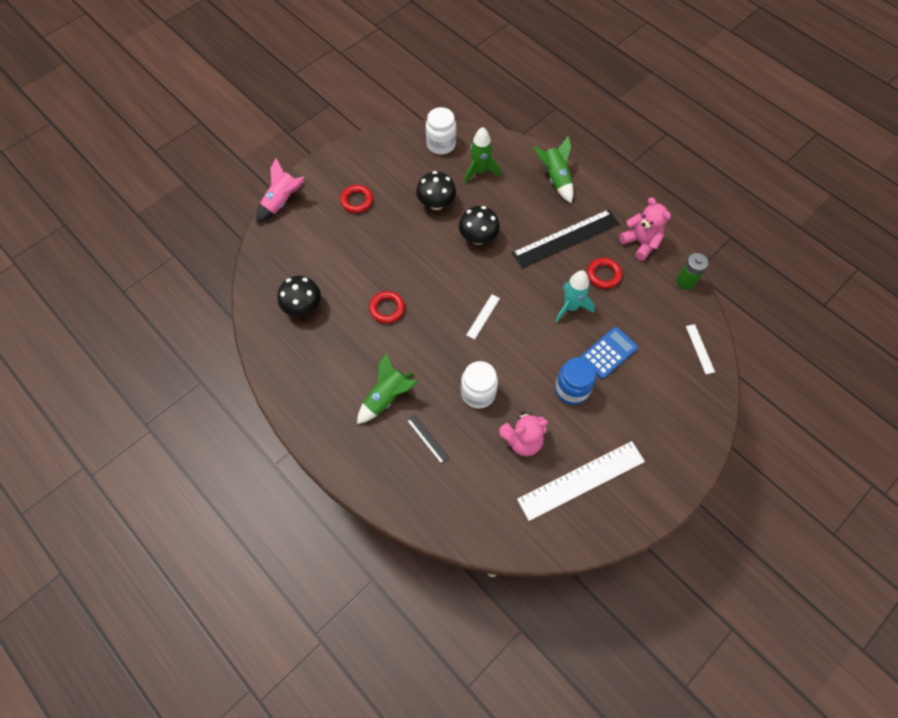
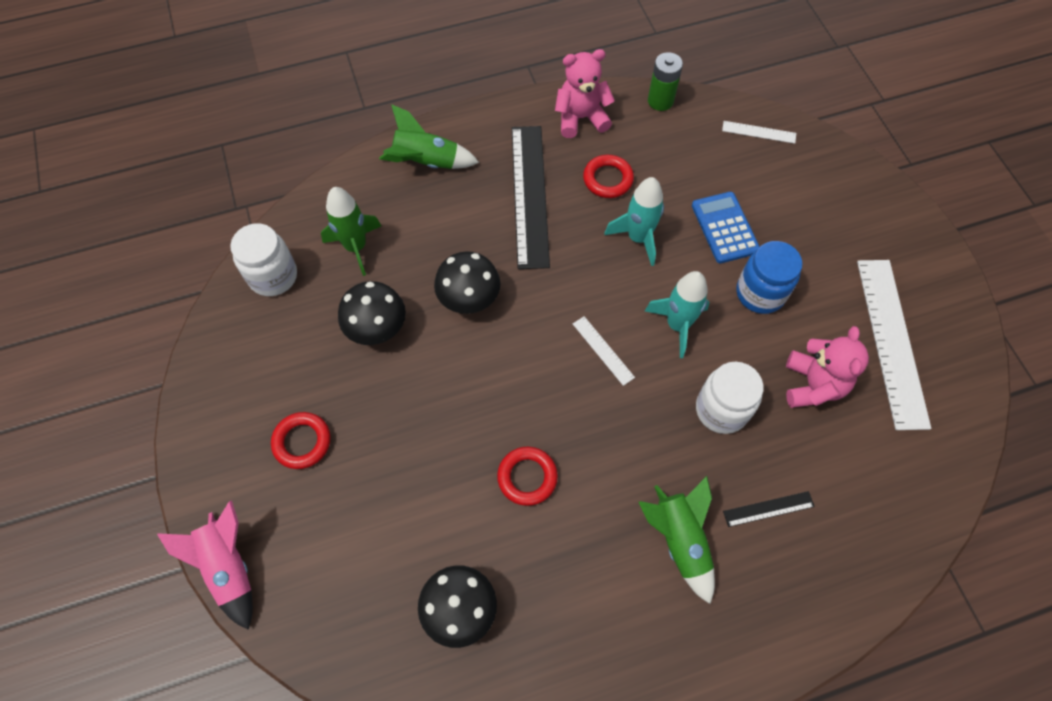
camera: 65 degrees left, 0 degrees up
none -> turquoise rocket [645,271,710,358]

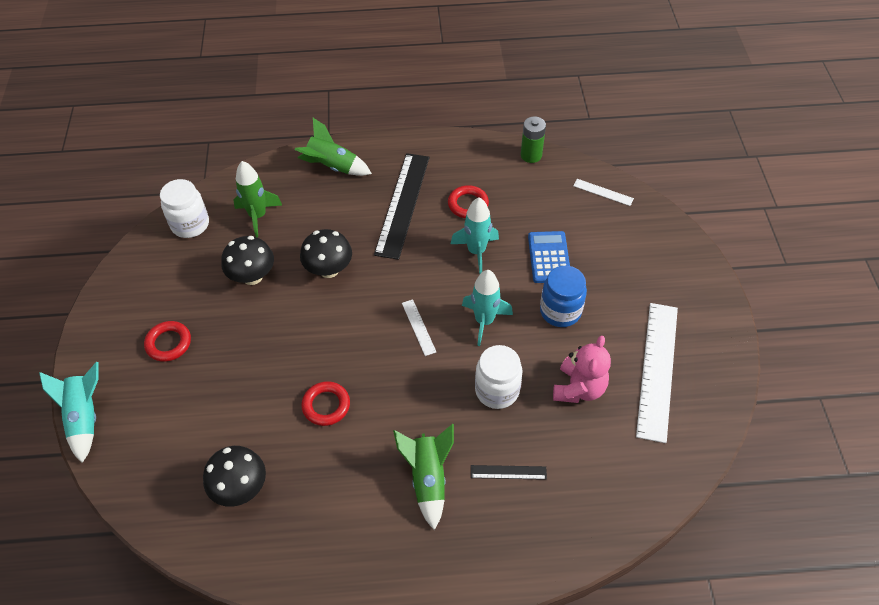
camera: 15 degrees right, 10 degrees down
pink rocket [157,500,253,630] -> turquoise rocket [39,362,99,463]
pink teddy bear [555,49,615,138] -> none

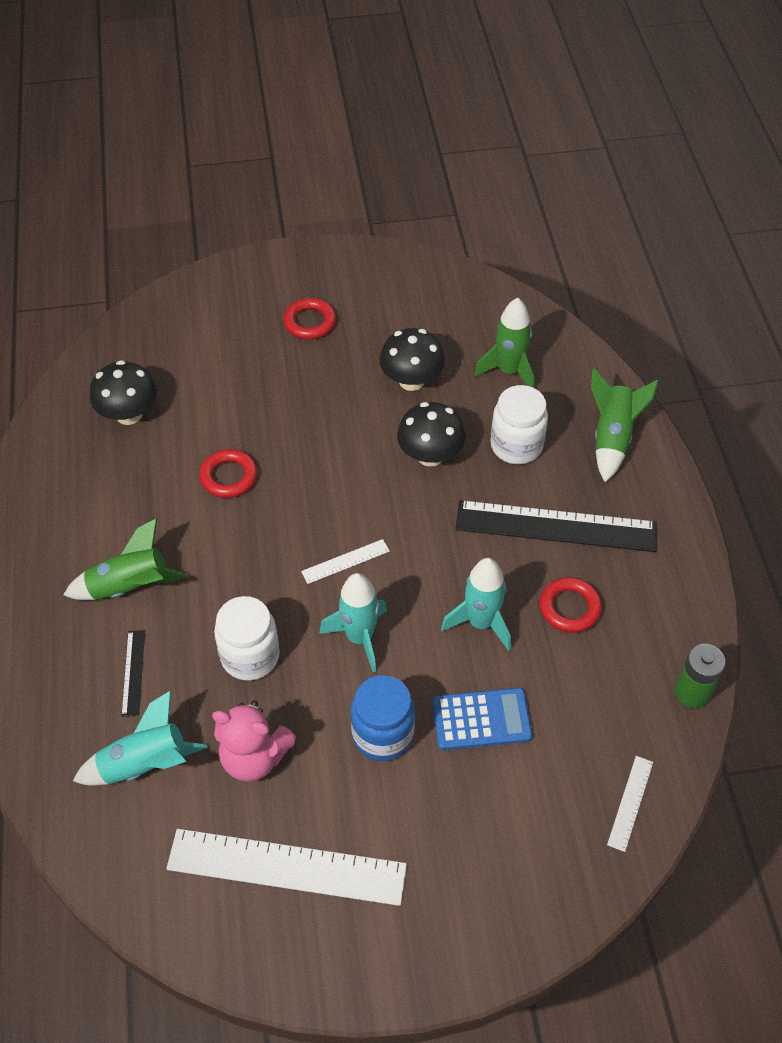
camera: 85 degrees right, 0 degrees up
turquoise rocket [39,362,99,463] -> turquoise rocket moved to [73,691,208,785]
white jar [160,179,209,238] -> white jar moved to [490,385,548,464]

